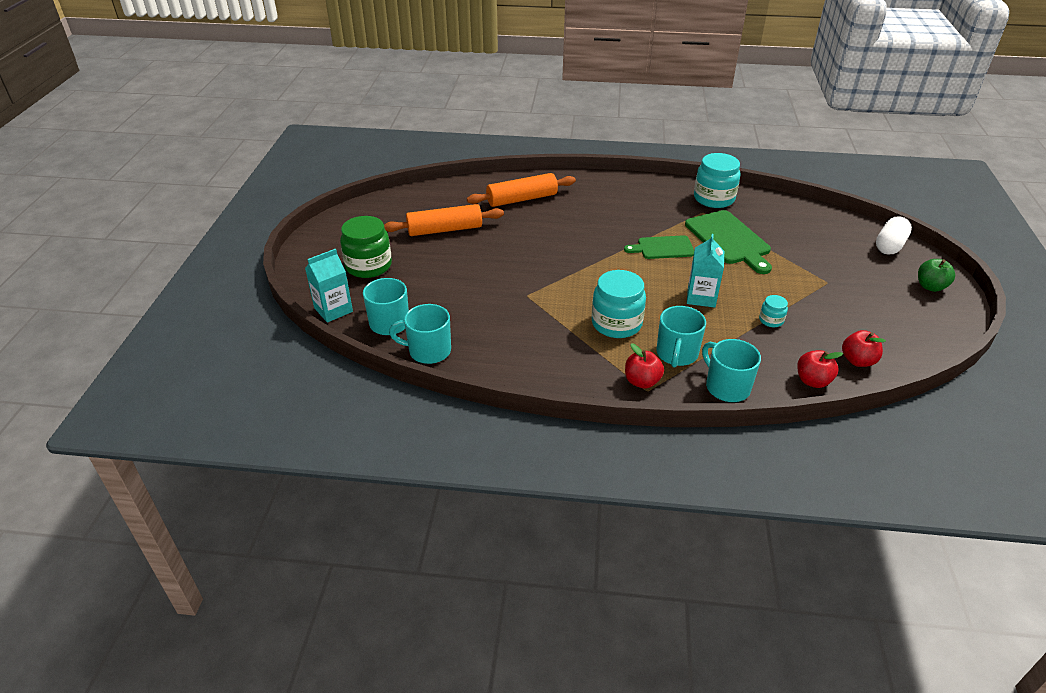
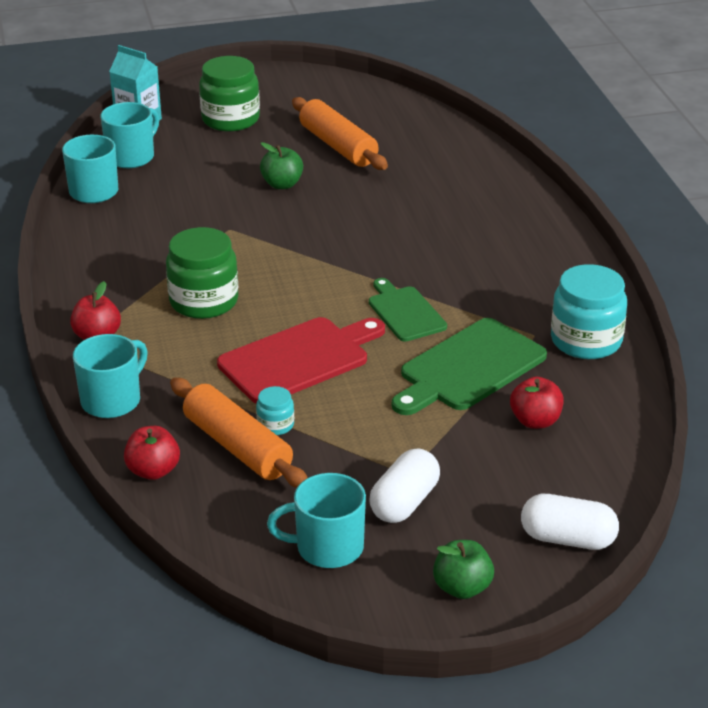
camera: 70 degrees right, 5 degrees down
orange rolling pin [467,173,576,207] -> orange rolling pin moved to [170,378,308,488]
turquoise jar [592,270,646,338] -> green jar [166,227,238,319]
turquoise mug [656,306,706,368] -> turquoise mug moved to [267,473,366,568]
turquoise carton [687,234,724,308] -> red cutting board [217,317,385,404]
red apple [842,330,886,367] -> red apple moved to [510,377,564,429]
none -> green apple [260,142,303,189]
none -> white capsule [369,448,440,523]

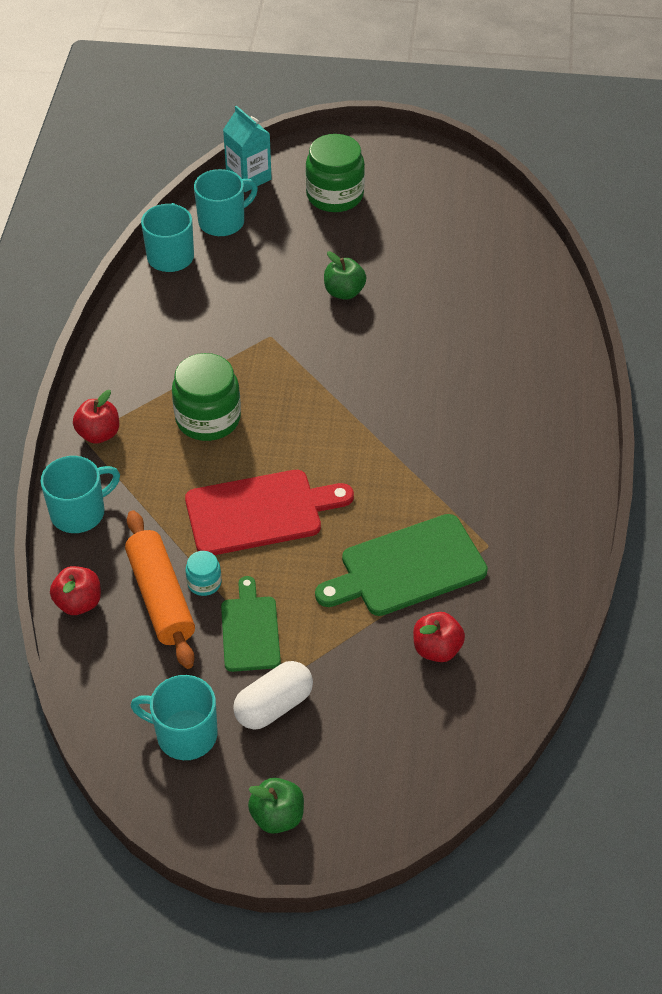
camera: 20 degrees right, 15 degrees up
orange rolling pin [292,97,388,170] -> none
green cutting board [369,278,447,342] -> green cutting board moved to [221,576,281,672]
white capsule [521,494,619,550] -> none
turquoise jar [551,264,627,359] -> none

